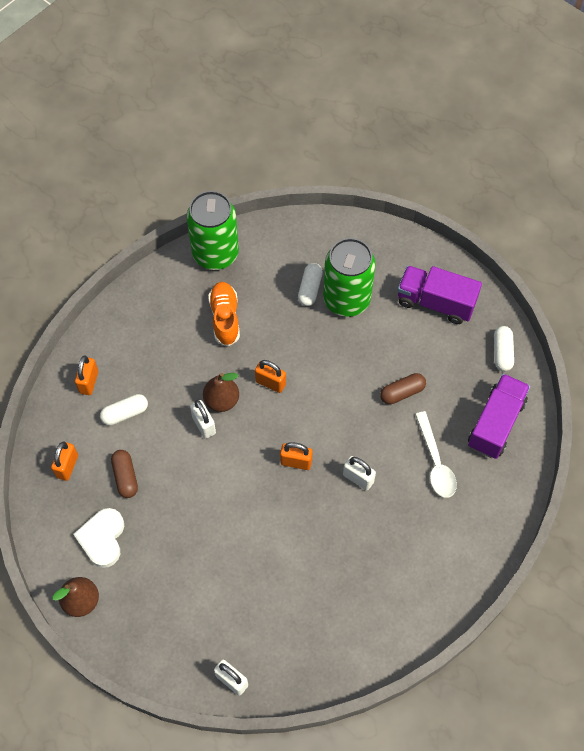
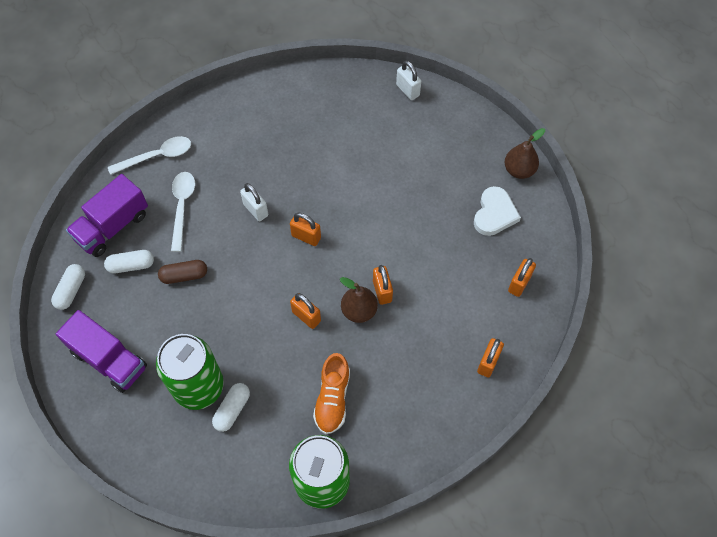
camera: 165 degrees left, 0 degrees up
white capsule [100,394,148,425] -> white capsule moved to [104,250,154,274]
brown capsule [111,450,138,498] -> none
white padlock [190,400,216,439] -> orange padlock [373,265,393,305]
none -> white spoon [108,136,191,175]

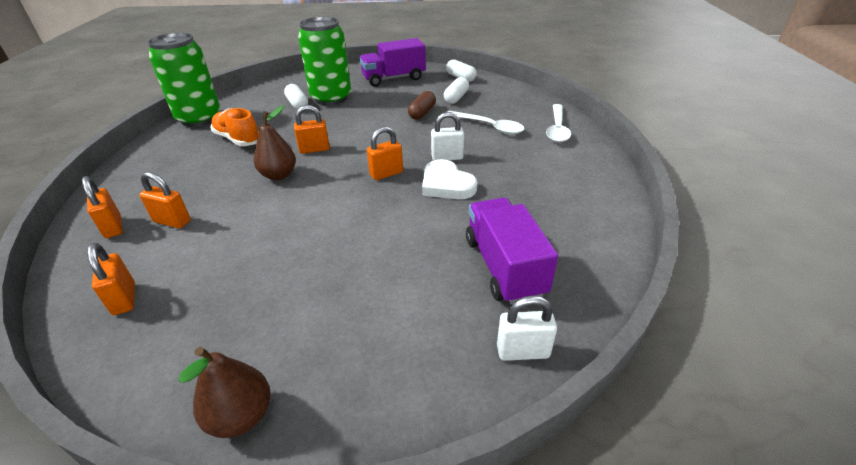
camera: 125 degrees right, 25 degrees down
purple truck [66,174,148,257] -> purple truck moved to [466,198,558,305]
orange padlock [373,265,393,305] -> orange padlock moved to [139,172,191,228]
white heart [474,186,521,236] -> white heart moved to [422,159,477,199]

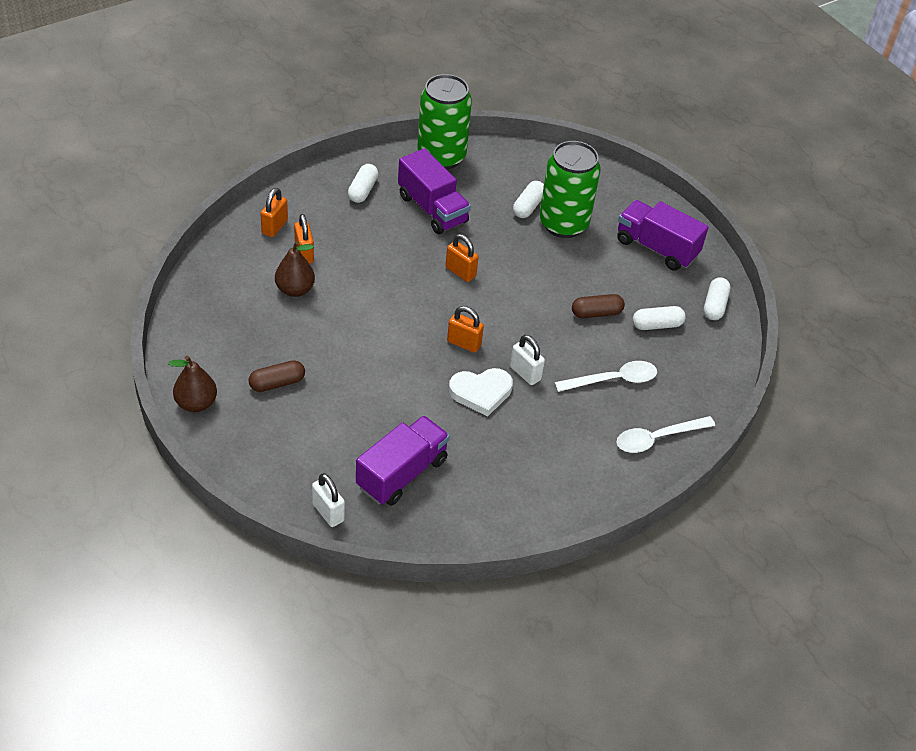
camera: 50 degrees right, 10 degrees up
orange padlock [87,243,135,315] -> none
orange shoe [210,108,259,146] -> purple truck [398,148,471,234]
brown pear [254,106,296,180] -> brown pear moved to [275,241,315,297]
white heart [422,159,477,199] -> white heart turned 120 degrees counterclockwise [449,368,513,417]
white spoon [447,111,525,134] -> white spoon turned 105 degrees counterclockwise [554,361,657,392]
none -> brown capsule [249,360,305,392]
none -> white capsule [348,164,378,203]

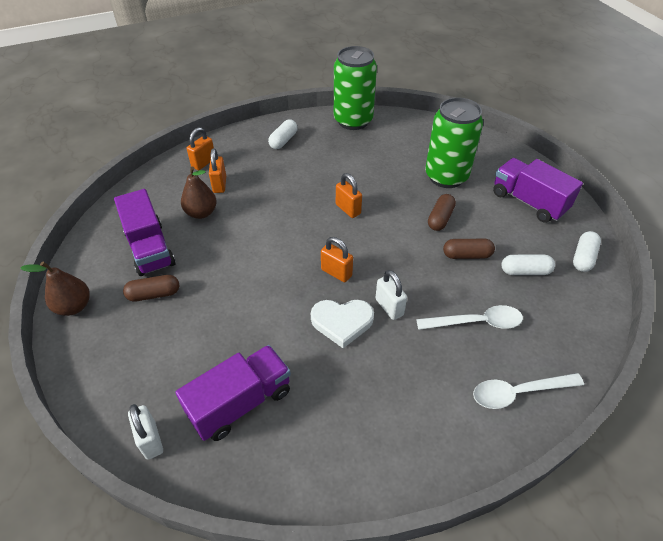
camera: 15 degrees right, 0 degrees up
purple truck [398,148,471,234] -> purple truck moved to [114,189,175,276]
white capsule [513,181,544,218] -> none
none -> brown capsule [428,194,456,231]

